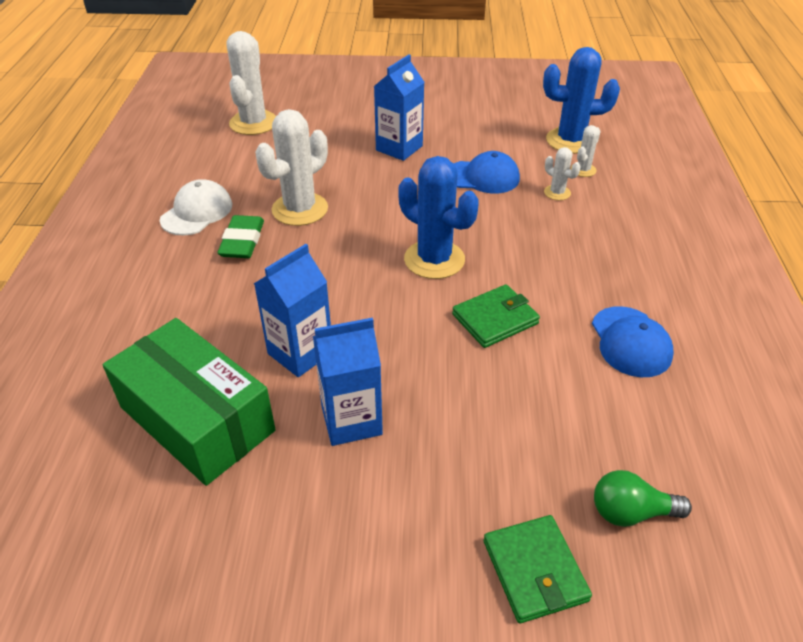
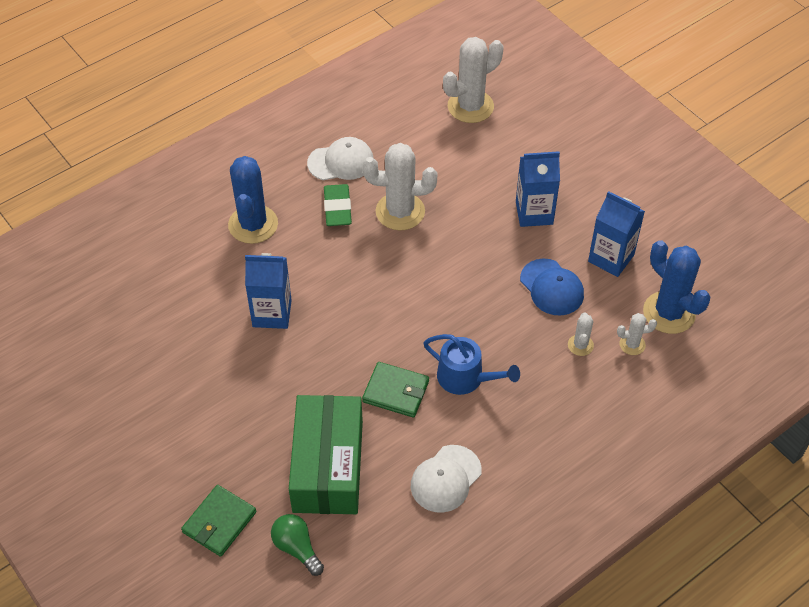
camera: 50 degrees right, 10 degrees up
green box [102,318,275,486] -> green box moved to [289,395,363,514]
green eraser [217,215,264,258] -> green eraser turned 60 degrees counterclockwise [324,184,352,226]
blue carton [313,318,383,446] -> blue carton moved to [588,191,645,277]
blue cactus [398,156,479,279] -> blue cactus moved to [228,156,278,244]
blue cap [592,306,674,377] -> white cap [411,445,482,513]
none -> blue watering can [423,334,520,395]

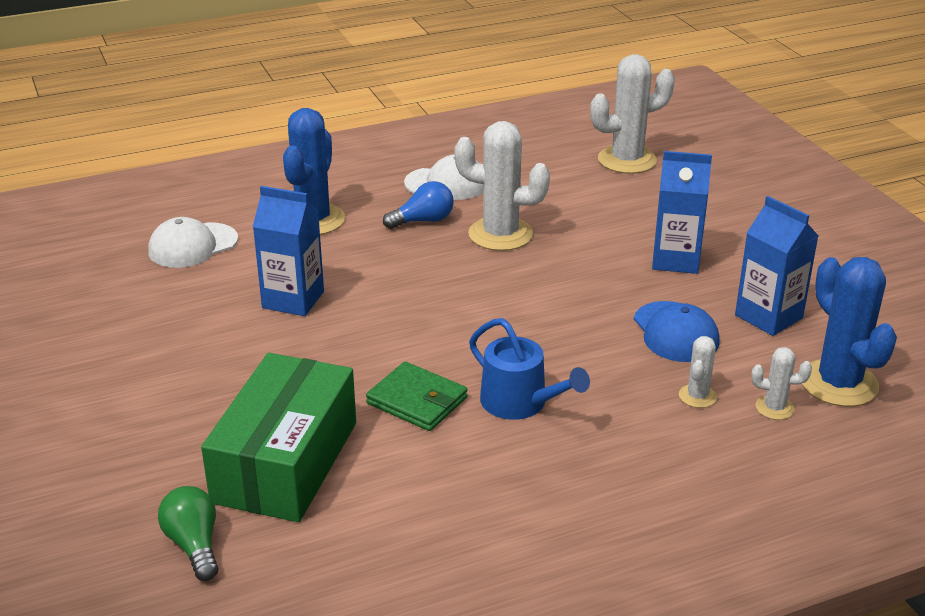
camera: 15 degrees right, 20 degrees down
green wallet [181,485,256,557] -> none
green eraser [324,184,352,226] -> blue light bulb [383,181,454,229]
white cap [411,445,482,513] -> white cap moved to [148,217,238,268]

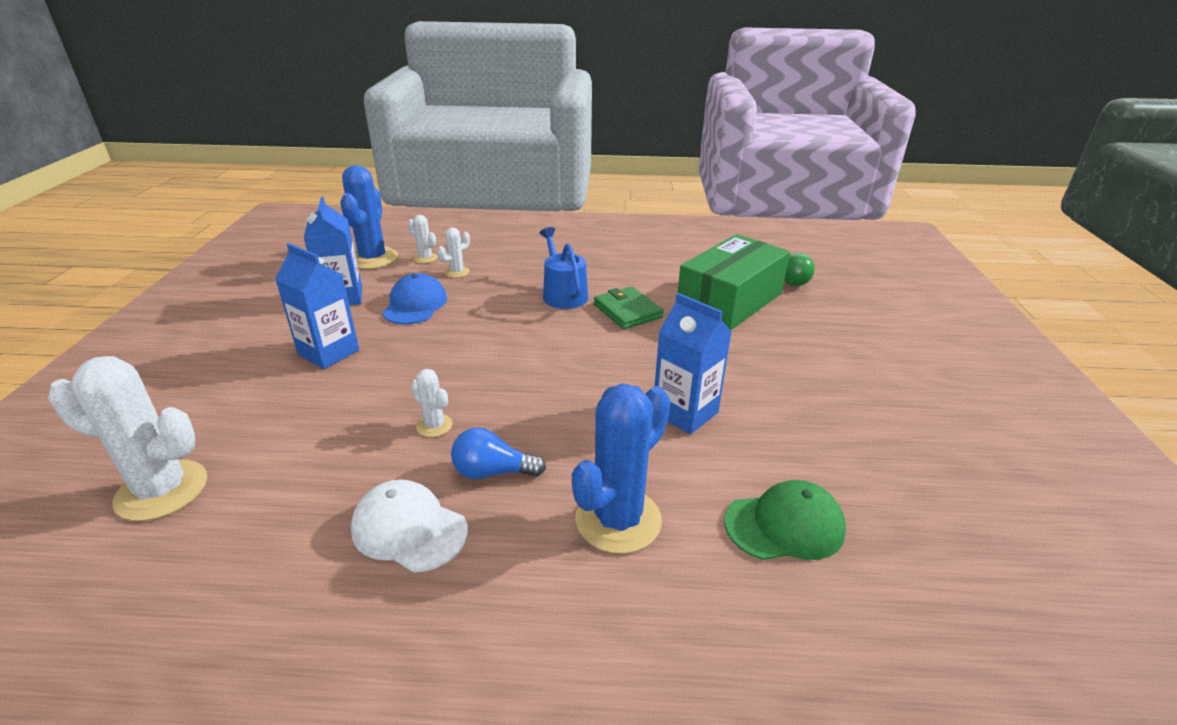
camera: 155 degrees left, 0 degrees up
white cap [148,217,238,268] -> green cap [724,480,846,560]
white cactus [455,121,550,251] -> white cactus [411,369,452,437], size x0.49

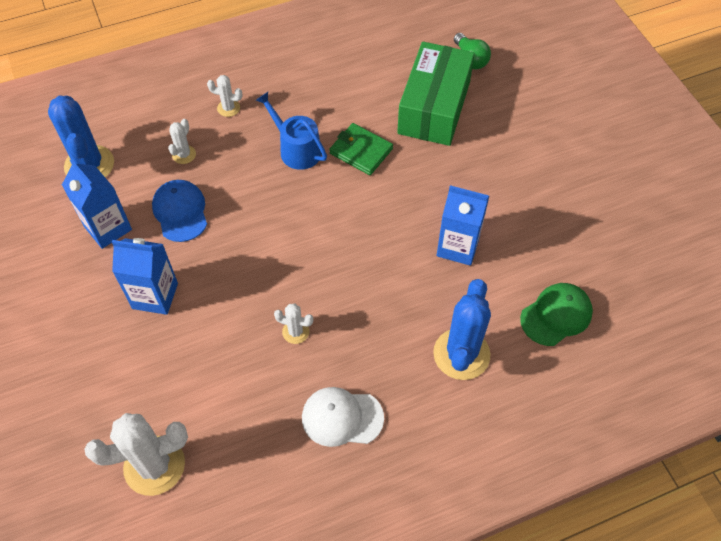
camera: 25 degrees left, 25 degrees up
white cactus [408,215,438,263] -> white cactus moved to [207,75,242,117]
blue light bulb [451,427,546,479] -> none

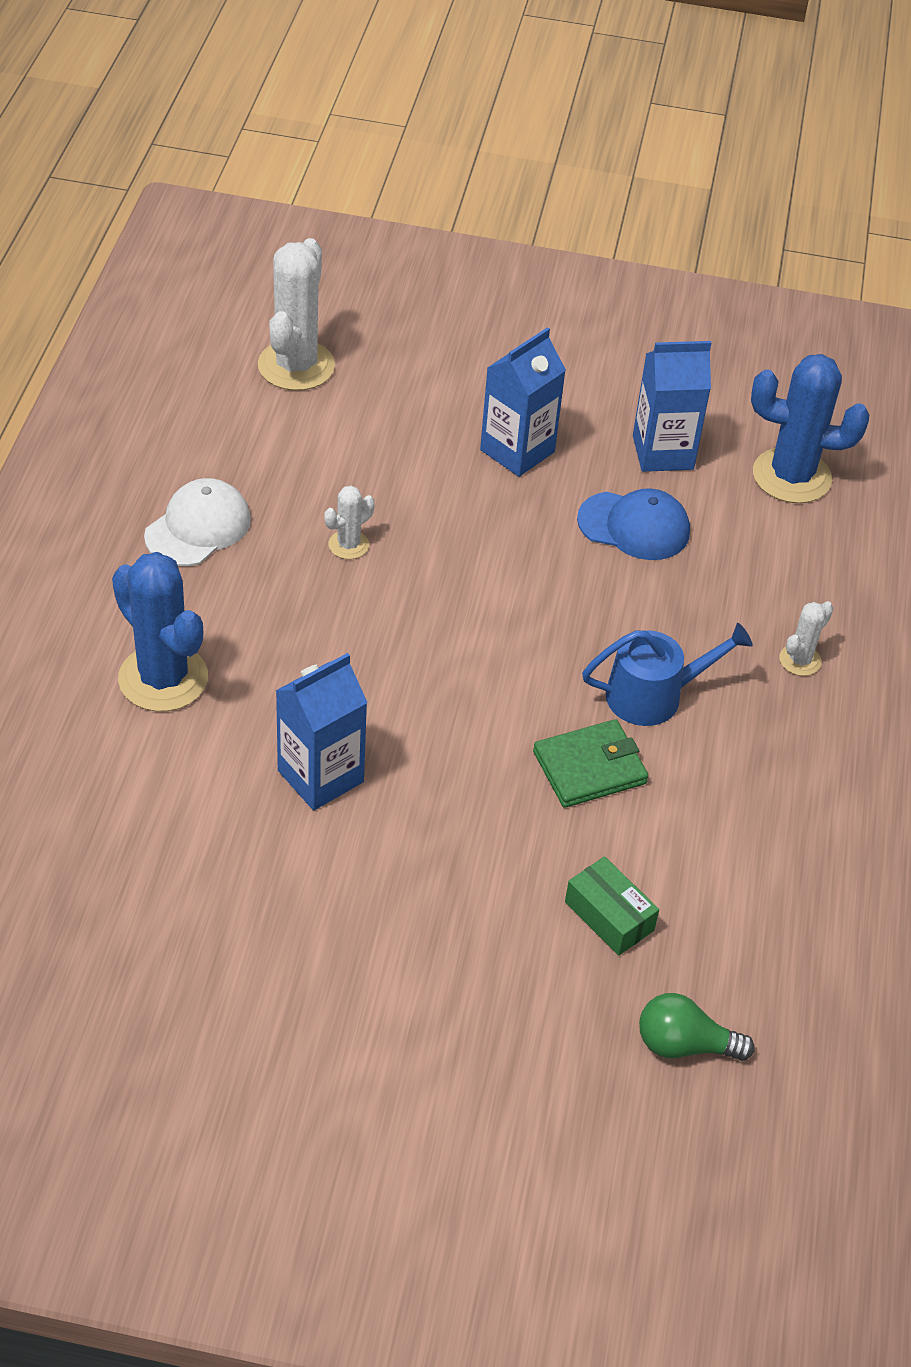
camera: 120 degrees right, 10 degrees down
white cactus [168,119,196,164] -> none
green box [397,42,475,146] -> green box [565,856,659,956], size x0.45
green cap [520,283,593,346] -> none

